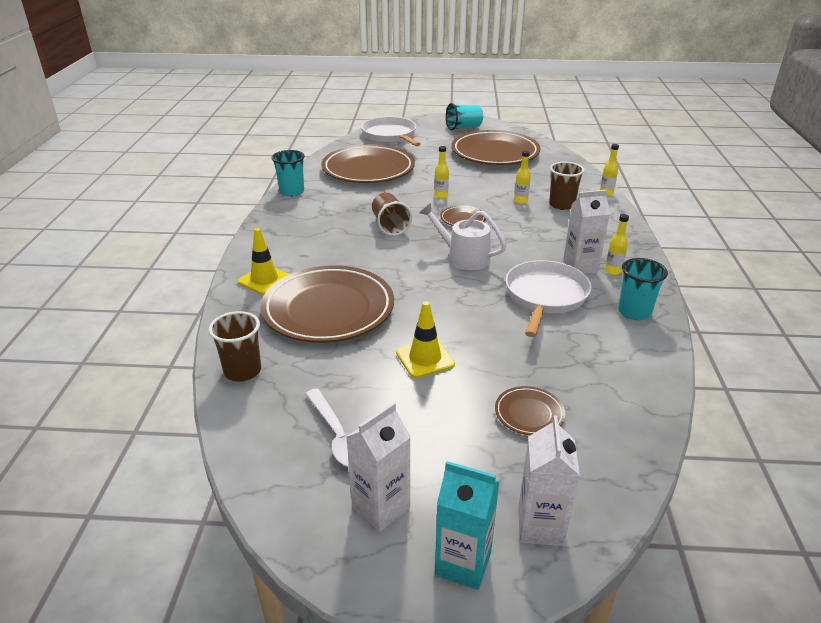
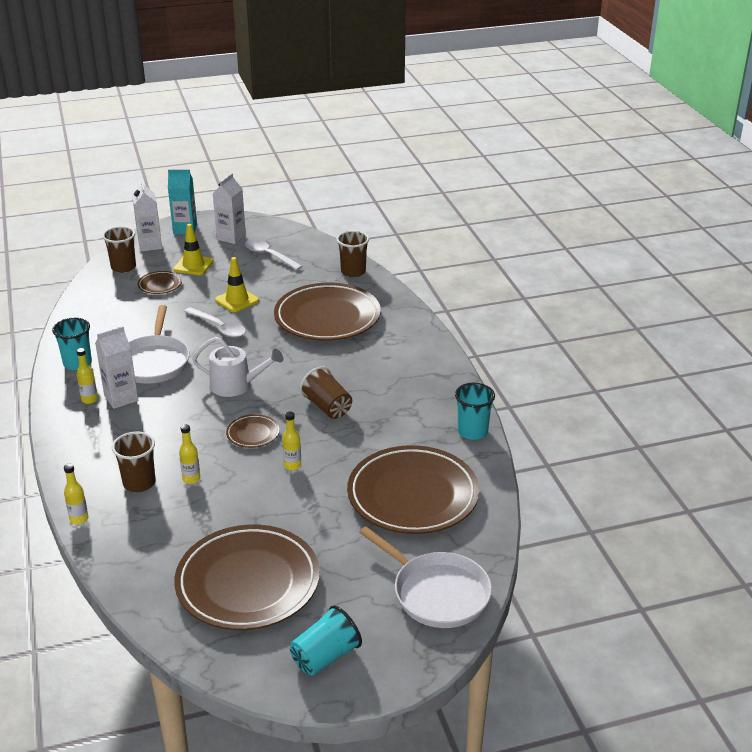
camera: 160 degrees right, 0 degrees up
yellow traffic cone [238,228,289,295] -> yellow traffic cone moved to [173,224,214,275]
none -> brown cup [102,226,136,273]
none -> white spoon [184,307,246,338]

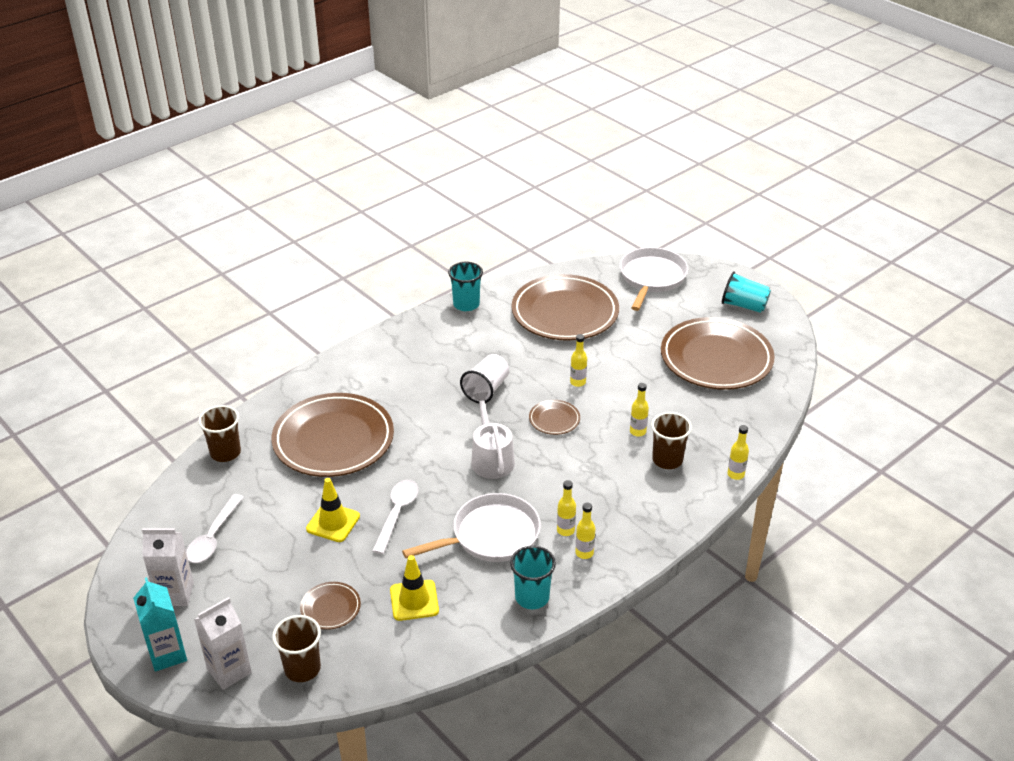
camera: 115 degrees left, 5 degrees up
white carton [95,326,138,409] -> yellow bottle [557,480,576,536]
yellow traffic cone [173,224,214,275] -> yellow traffic cone moved to [390,555,439,621]
brown cup [300,366,352,419] -> white cup [460,354,509,403]

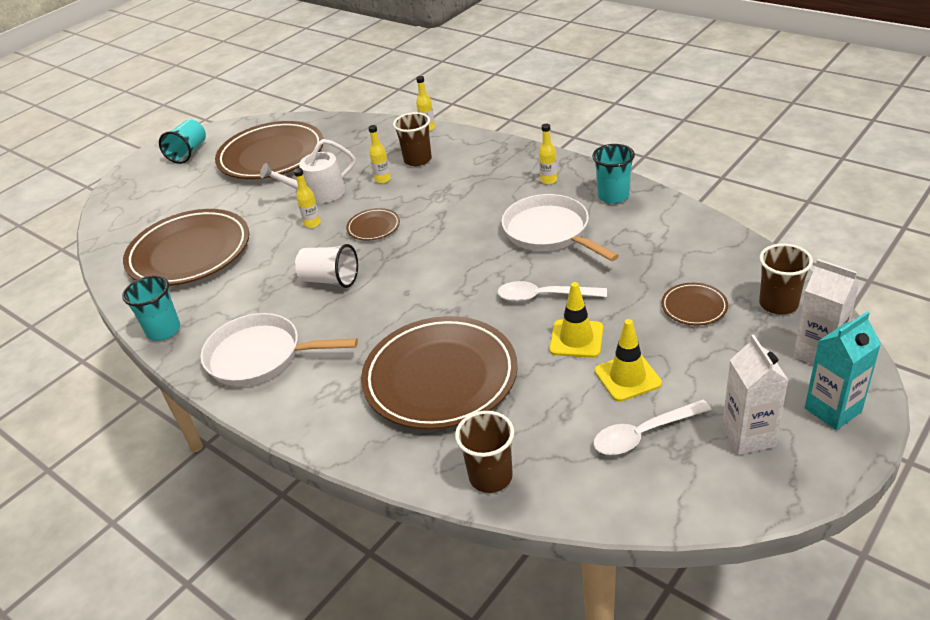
camera: 95 degrees left, 0 degrees up
white spoon [186,494,244,563] -> white spoon turned 150 degrees clockwise [593,400,712,455]
yellow traffic cone [390,555,439,621] -> yellow traffic cone moved to [595,319,662,402]
white watering can [471,392,515,479] -> white watering can moved to [260,139,356,203]
yellow bottle [557,480,576,536] -> none
white pan [620,247,688,311] -> white pan moved to [200,313,358,386]

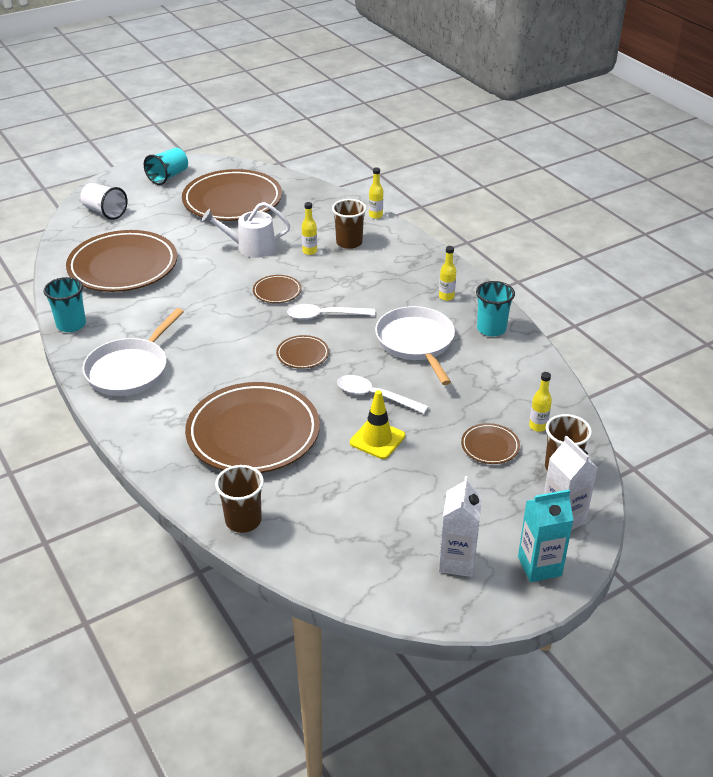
camera: 15 degrees right, 0 degrees up
white pan [200,313,358,386] -> white pan turned 90 degrees counterclockwise [82,308,184,396]
yellow bottle [294,168,321,228] -> yellow bottle moved to [529,372,552,432]
white cup [295,244,358,288] -> white cup moved to [80,183,128,220]
white spoon [593,400,712,455] -> white spoon moved to [287,304,375,320]
yellow traffic cone [595,319,662,402] -> none
none -> brown plate [276,335,329,369]

